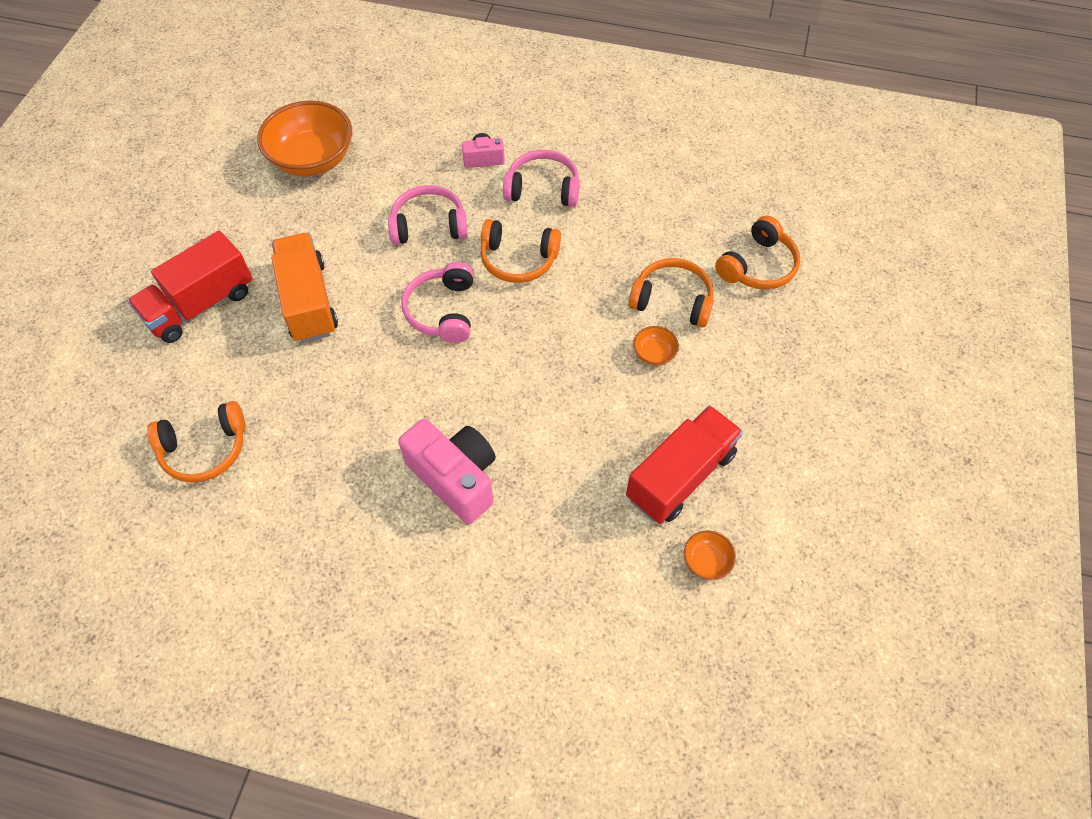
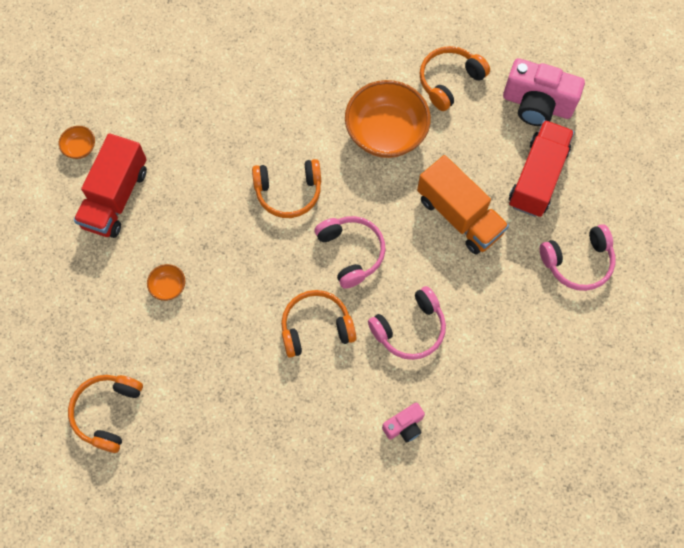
camera: 155 degrees right, 10 degrees up
orange bowl [257,101,352,176] -> orange bowl moved to [345,80,431,158]
pink camera [398,419,496,524] -> pink camera moved to [503,58,585,126]
pink headphones [503,150,580,207] -> pink headphones moved to [540,224,616,291]
orange headphones [628,258,714,327] -> orange headphones moved to [252,159,321,218]

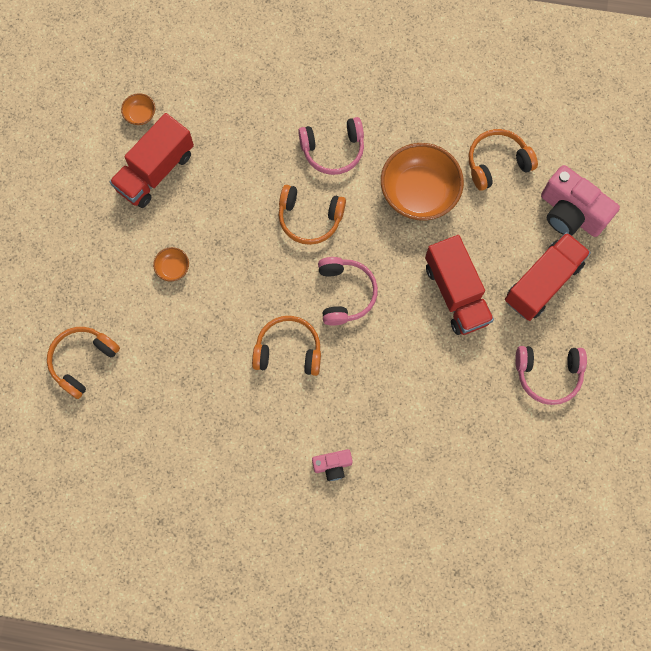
camera: 20 degrees right, 5 degrees up
pink headphones [368,286,446,360] -> pink headphones moved to [298,117,364,175]
orange truck [417,155,509,255] -> red truck [425,235,494,335]

